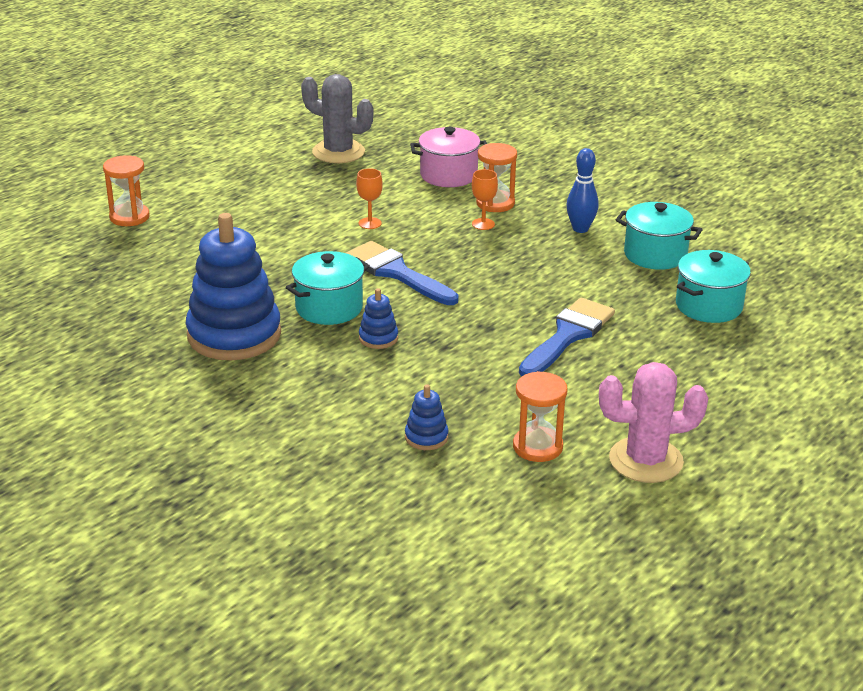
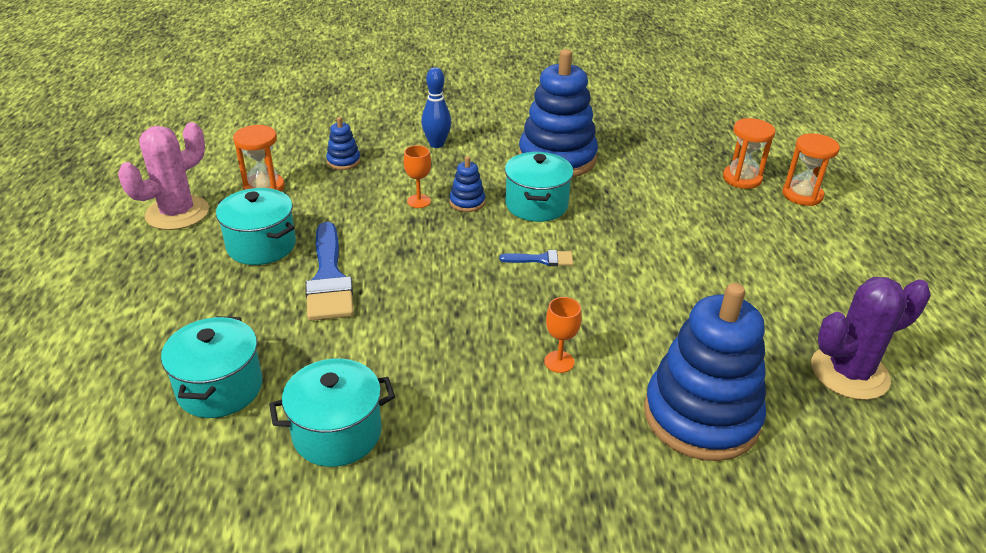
camera: 135 degrees right, 5 degrees up
grey cactus [301,74,373,163] -> purple cactus [811,277,931,400]
blue brush [346,241,459,305] -> blue brush [499,250,573,266], size x0.49
orange goblet [356,168,383,229] -> orange goblet moved to [404,145,431,208]
pink pot [410,127,487,187] -> blue stacking toy [644,283,766,461]
orange hourglass [476,143,517,212] -> orange hourglass moved to [723,118,775,189]
blue bowling pin [566,148,599,233] -> blue bowling pin moved to [421,67,451,148]
none -> turquoise pot [216,188,296,265]

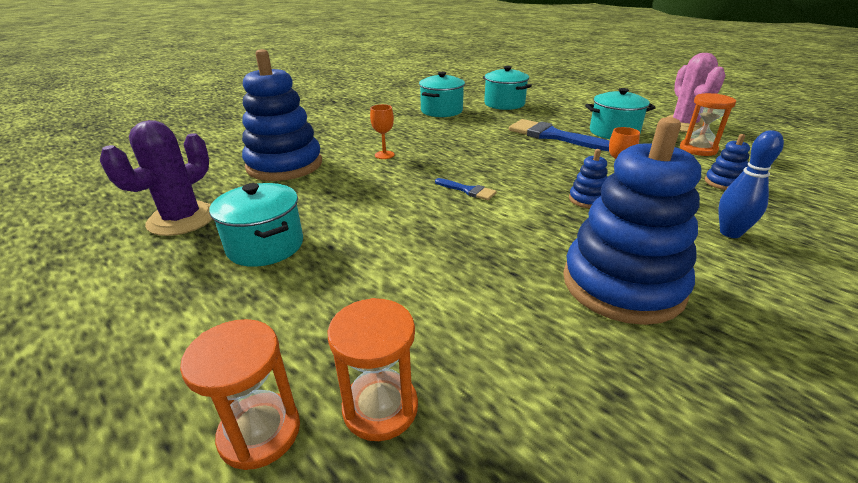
camera: 140 degrees right, 5 degrees down
blue brush [499,250,573,266] -> blue brush turned 105 degrees counterclockwise [435,178,497,200]
turquoise pot [505,152,574,222] -> turquoise pot moved to [209,183,303,267]

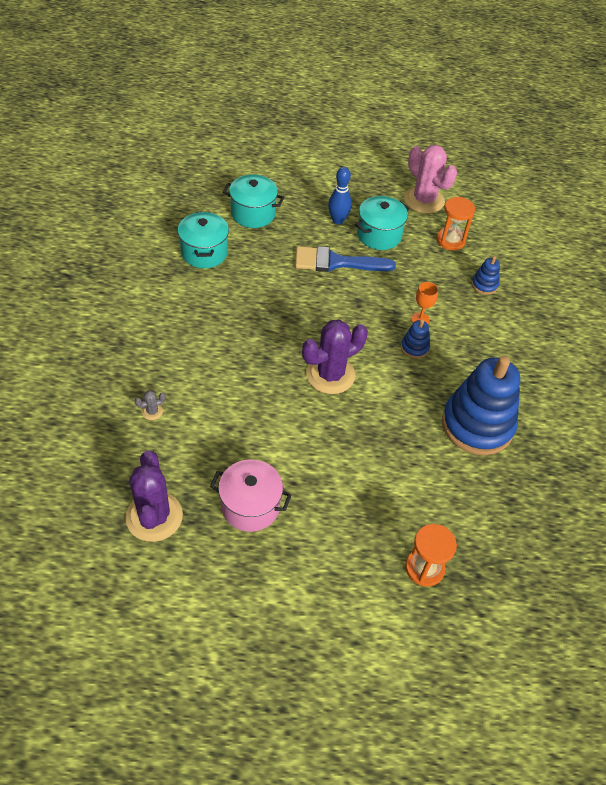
camera: 40 degrees left, 20 degrees up
orange hourglass [180,319,300,470] -> none
turquoise pot [209,183,303,267] -> pink pot [210,459,292,532]
blue stacking toy [242,49,322,181] -> grey cactus [135,390,166,420]
orange goblet [370,104,395,159] -> none
blue brush [435,178,497,200] -> purple cactus [302,320,368,394]
blue bowling pin [718,130,784,238] -> blue bowling pin moved to [328,167,352,224]

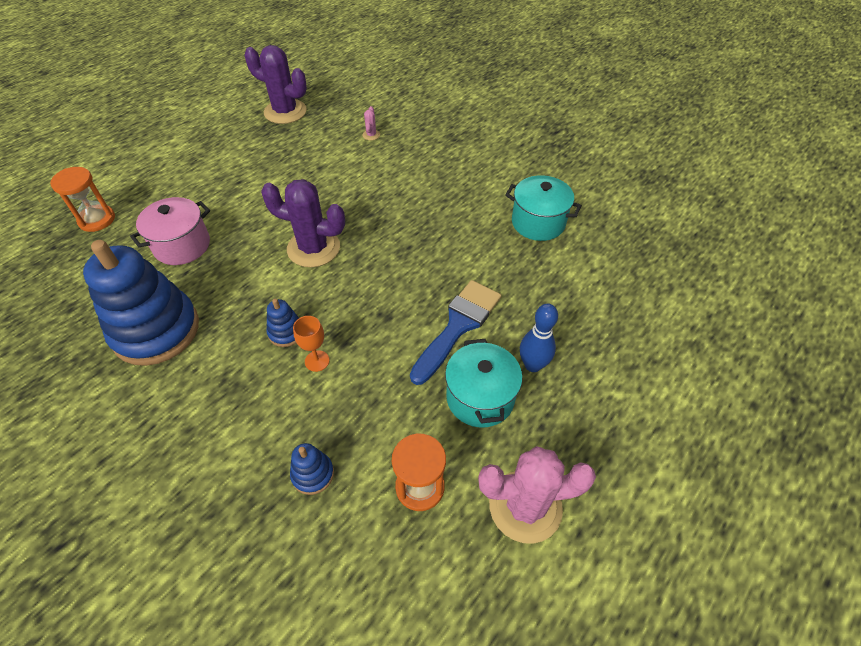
camera: 125 degrees right, 0 degrees up
grey cactus [135,390,166,420] -> pink cactus [362,106,380,140]
pink pot [210,459,292,532] -> pink pot moved to [130,197,210,265]
turquoise pot [223,174,284,228] -> none
purple cactus [302,320,368,394] -> purple cactus turned 75 degrees counterclockwise [261,179,345,267]

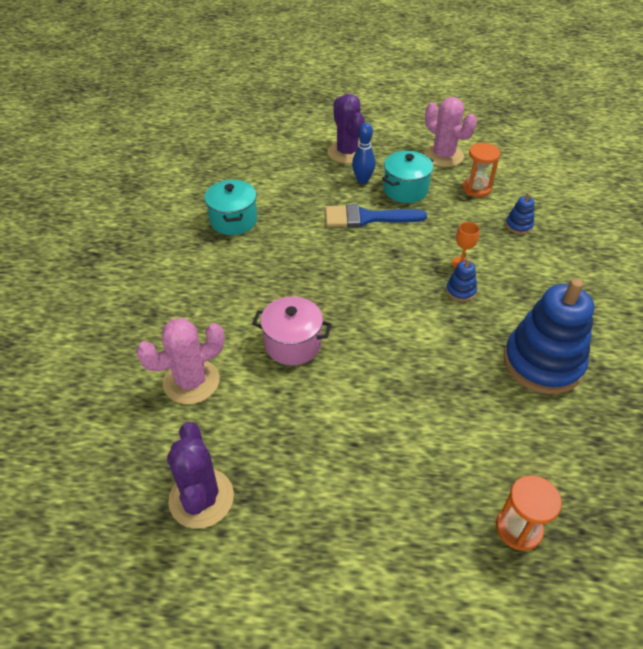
camera: 125 degrees left, 5 degrees down
pink pot [130,197,210,265] -> pink pot moved to [252,297,332,365]
purple cactus [261,179,345,267] -> purple cactus moved to [327,94,365,164]
pink cactus [362,106,380,140] -> pink cactus [136,318,225,404], size x2.48

